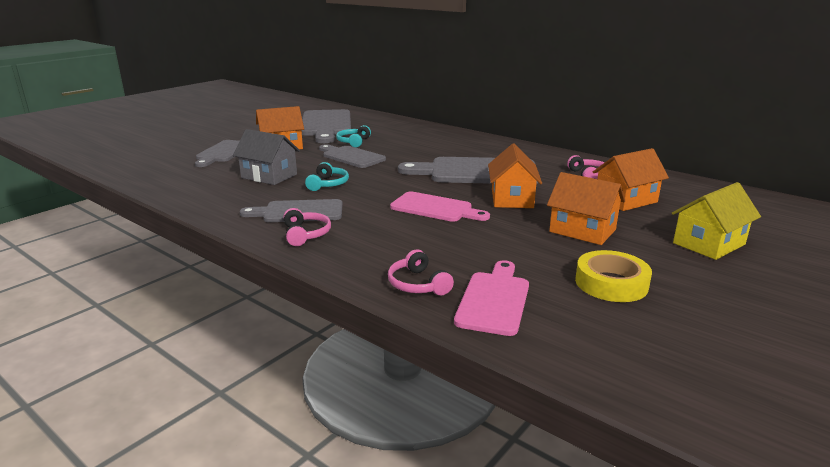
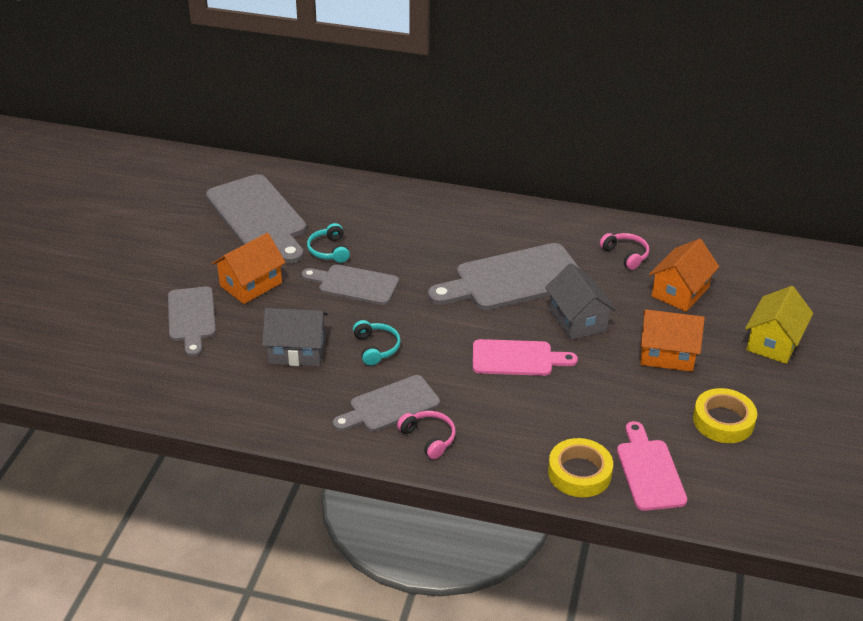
camera: 25 degrees left, 15 degrees up
pink headphones [388,249,454,295] -> yellow tape [548,438,613,497]
orange house [488,143,542,208] -> grey house [545,263,616,340]

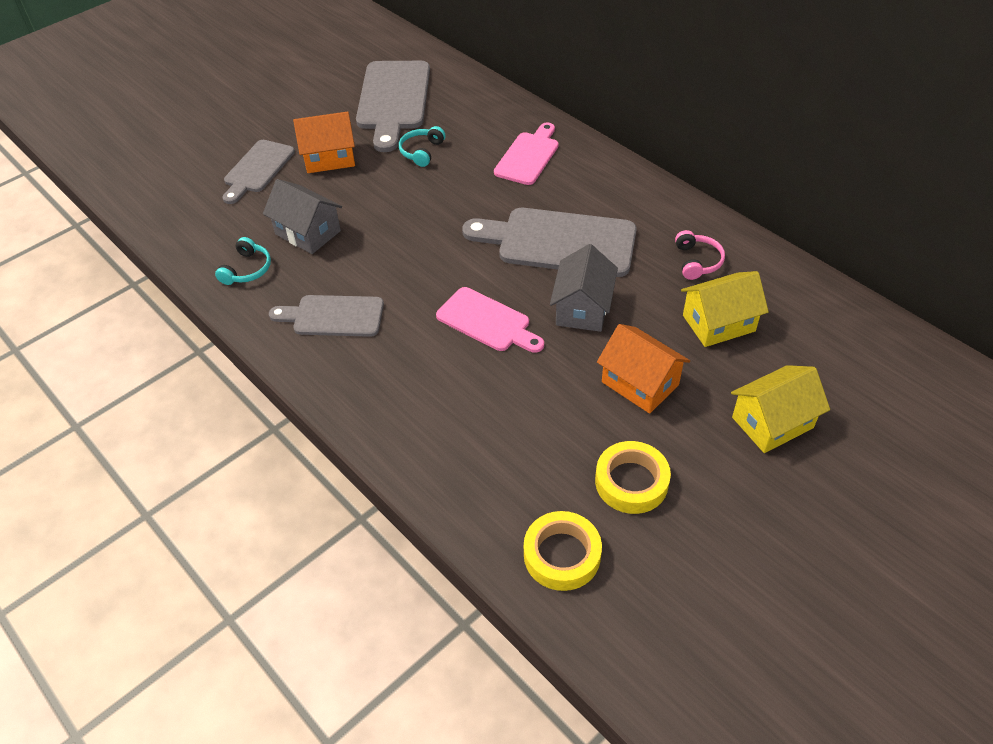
camera: 35 degrees right, 10 degrees up
grey cutting board [301,264,399,305] -> none
turquoise headphones [353,320,401,366] -> turquoise headphones moved to [215,237,271,285]
pink headphones [397,411,456,459] -> none
yellow tape [548,438,613,497] -> yellow tape moved to [524,511,602,591]
pink cutting board [617,421,687,511] -> pink cutting board moved to [494,122,559,185]
orange house [649,239,719,312] -> yellow house [681,271,769,347]

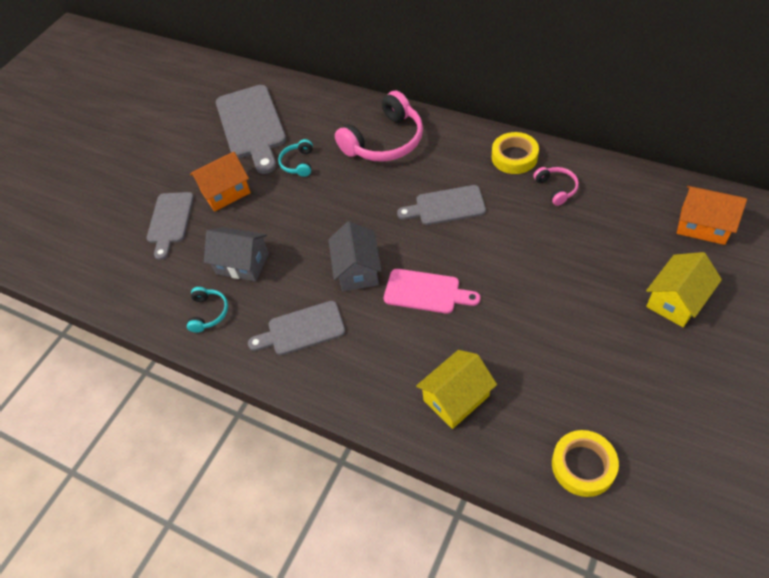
camera: 15 degrees left, 5 degrees up
grey cutting board [462,208,637,277] -> grey cutting board [397,185,486,225], size x0.62
pink cutting board [494,122,559,185] -> pink headphones [335,91,423,162]
grey house [550,244,618,332] -> grey house moved to [328,221,382,292]
yellow tape [595,441,671,514] -> yellow tape moved to [492,132,539,174]
orange house [597,324,690,414] -> orange house moved to [677,186,747,245]
yellow house [681,271,769,347] -> yellow house moved to [416,350,497,429]

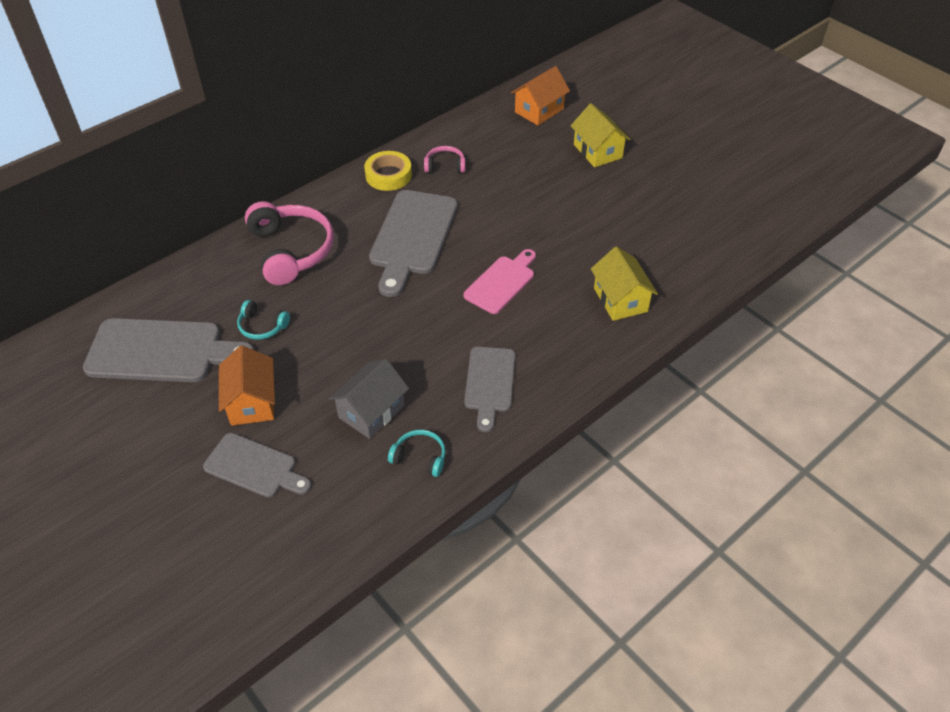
camera: 75 degrees left, 5 degrees down
grey house [328,221,382,292] -> none
grey cutting board [397,185,486,225] -> grey cutting board [369,190,458,297], size x1.63
yellow tape [552,430,619,497] -> none

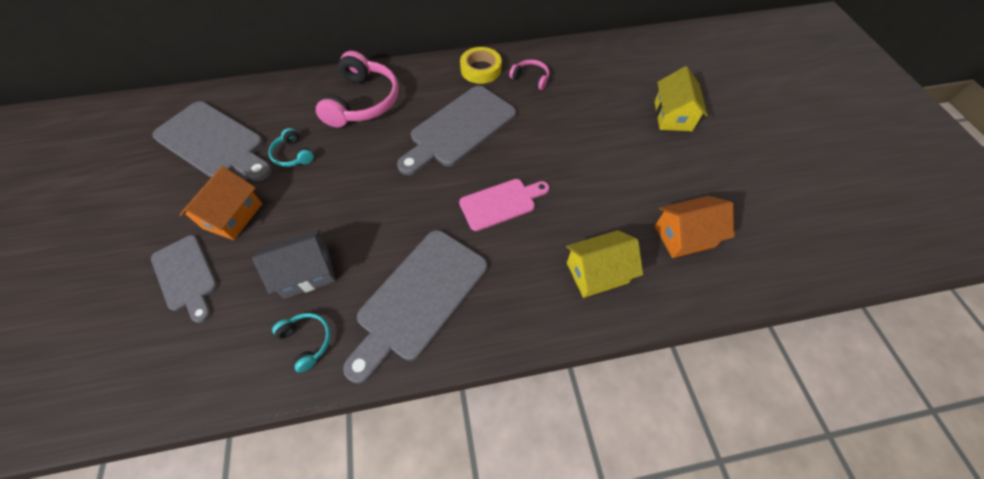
camera: 30 degrees right, 10 degrees up
grey cutting board [464,347,515,432] -> grey cutting board [343,230,487,384], size x1.63
orange house [511,66,570,125] -> orange house moved to [655,196,735,258]
yellow house [591,246,658,321] -> yellow house turned 60 degrees clockwise [566,230,643,298]

